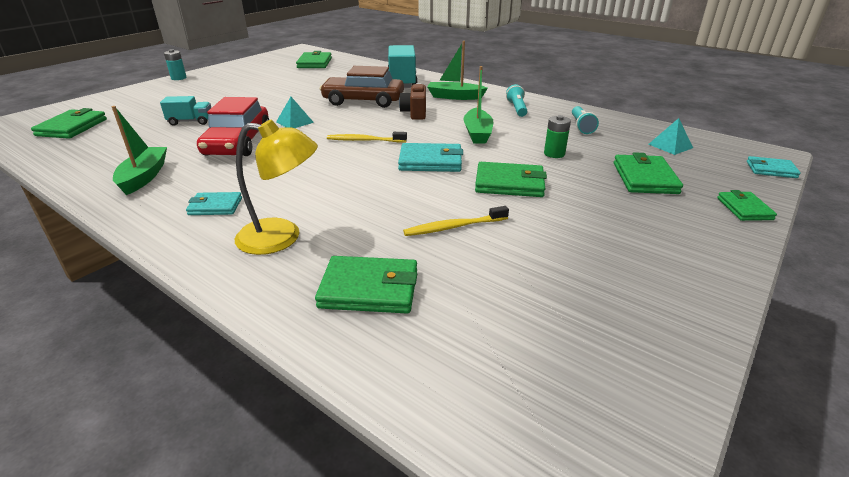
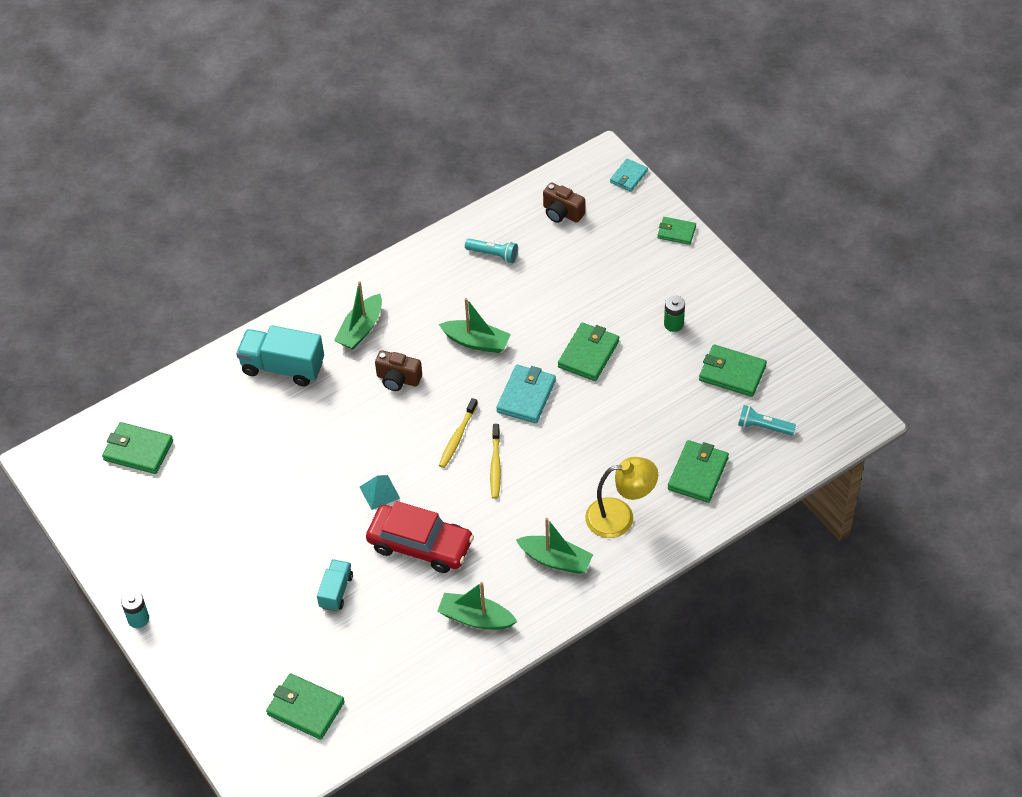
camera: 70 degrees left, 20 degrees up
turquoise wallet [186,192,242,215] -> green boat [516,518,593,574]
yellow lamp [235,120,318,255] -> yellow lamp turned 60 degrees clockwise [585,457,658,538]
brown car [320,66,404,108] -> none
yellow toothbrush [403,206,509,236] -> yellow toothbrush moved to [490,424,501,499]
turquoise flashlight [506,84,527,117] -> turquoise flashlight moved to [738,405,796,435]
green battery [544,115,571,158] -> green battery moved to [664,295,685,332]
green wallet [614,152,683,194] -> green wallet moved to [699,345,767,397]
turquoise pyramid [648,118,693,155] -> brown camera [543,182,585,223]

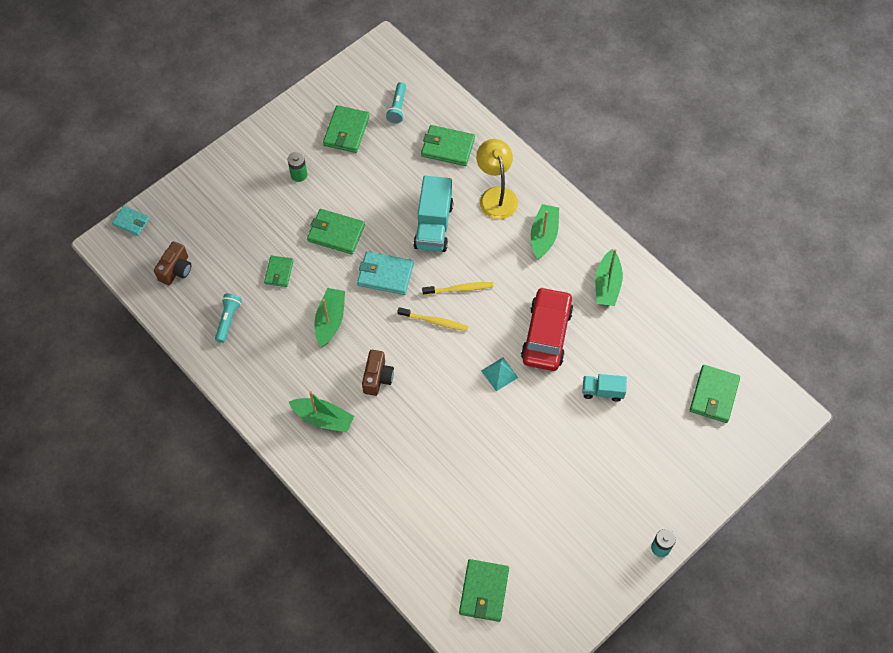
camera: 100 degrees left, 10 degrees up
turquoise truck [236,325,324,386] -> turquoise truck moved to [413,176,454,252]
green wallet [657,217,696,245] -> green wallet moved to [264,256,293,287]

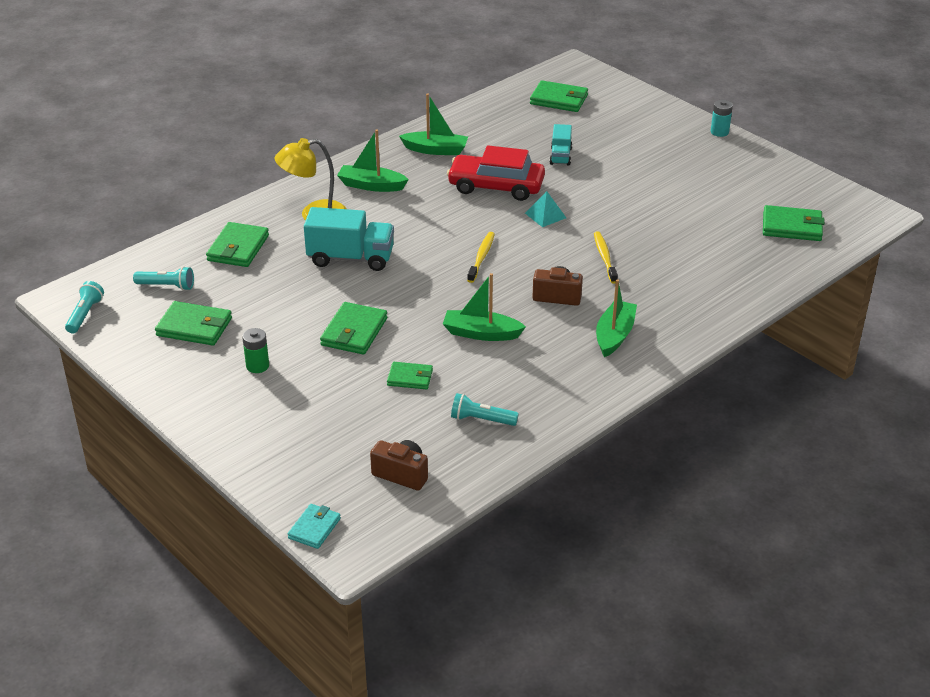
camera: 90 degrees left, 25 degrees down
turquoise wallet [357,251,414,295] -> none
yellow toothbrush [422,282,493,295] -> yellow toothbrush moved to [594,231,618,284]
none -> turquoise flashlight [65,281,104,333]

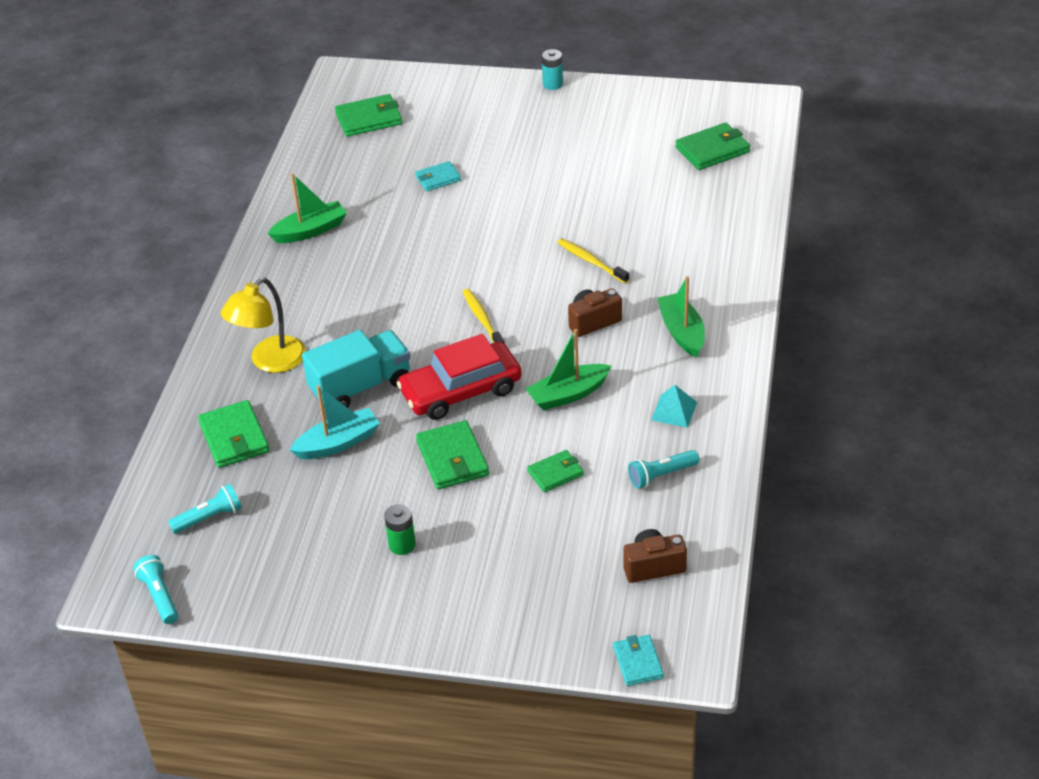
camera: 35 degrees left, 5 degrees up
green wallet [155,301,232,345] -> none
green boat [337,129,409,192] -> none
red car [447,145,545,201] -> red car moved to [397,334,522,420]
turquoise pyramid [525,191,566,227] -> turquoise pyramid moved to [651,385,697,428]
turquoise truck [549,124,572,166] -> turquoise wallet [415,161,461,191]
none -> turquoise boat [290,385,380,459]

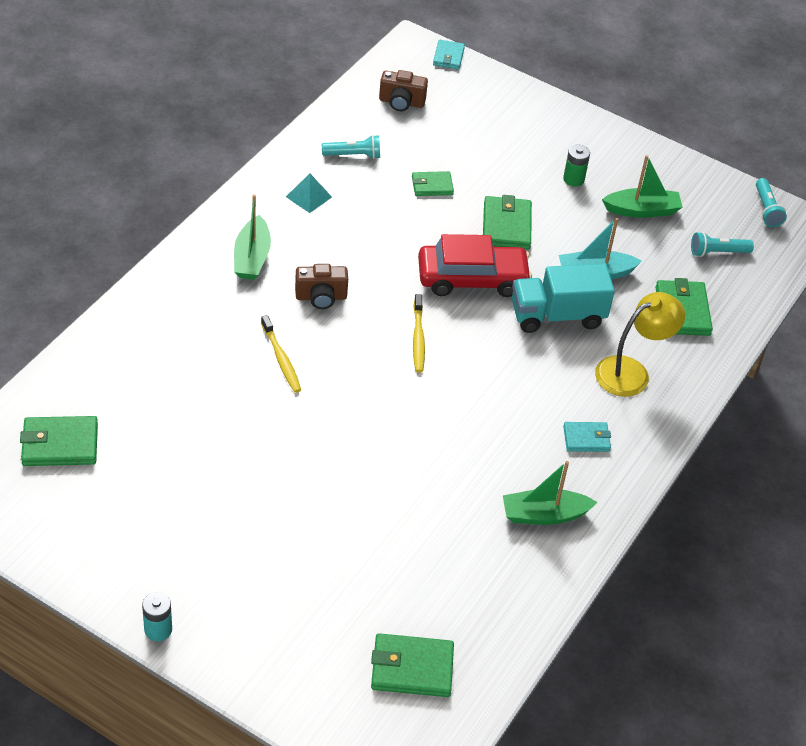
camera: 165 degrees left, 5 degrees up
turquoise wallet [415,161,461,191] -> turquoise wallet moved to [563,422,611,452]
green boat [525,329,612,411] -> green boat moved to [602,155,683,218]

